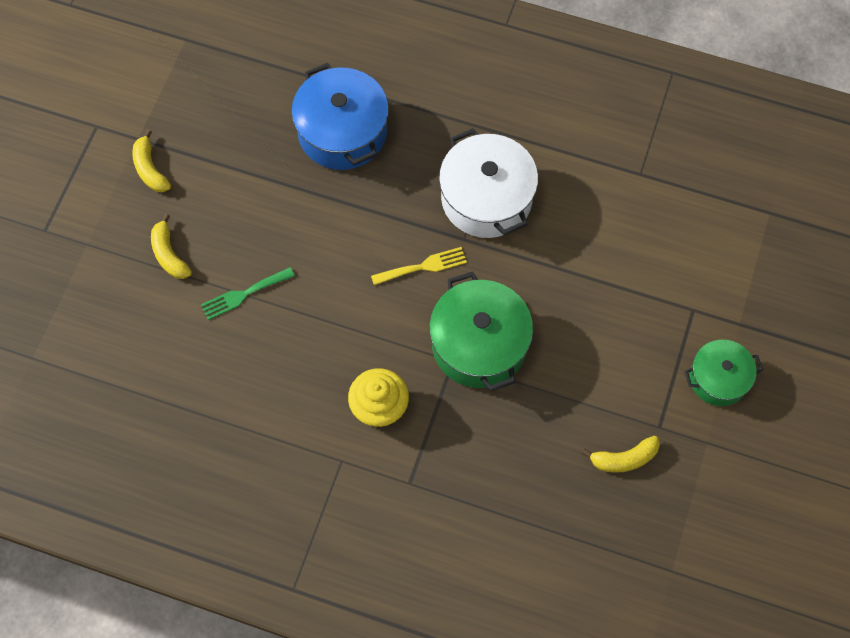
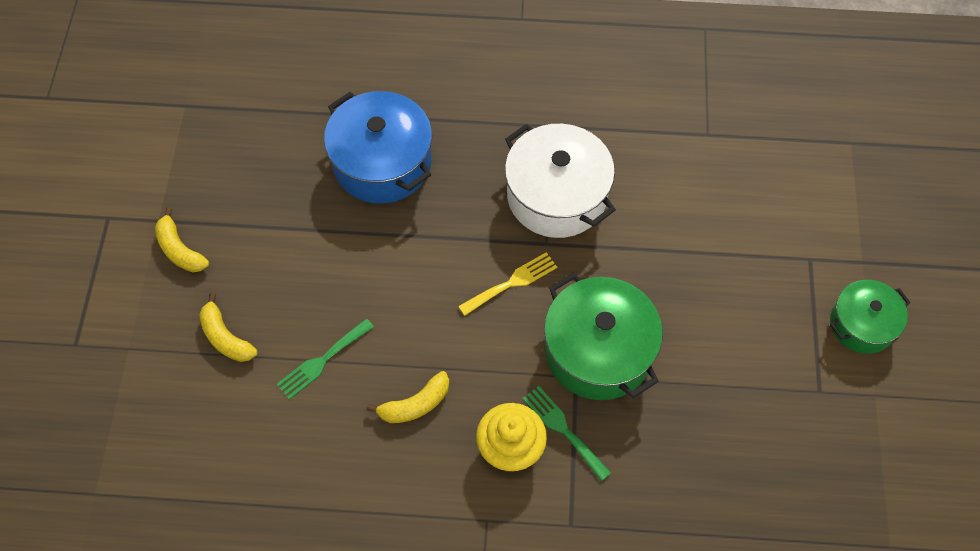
camera: 15 degrees left, 5 degrees down
yellow banana [582,436,660,473] -> yellow banana moved to [366,371,449,423]
none -> green fork [523,386,611,481]

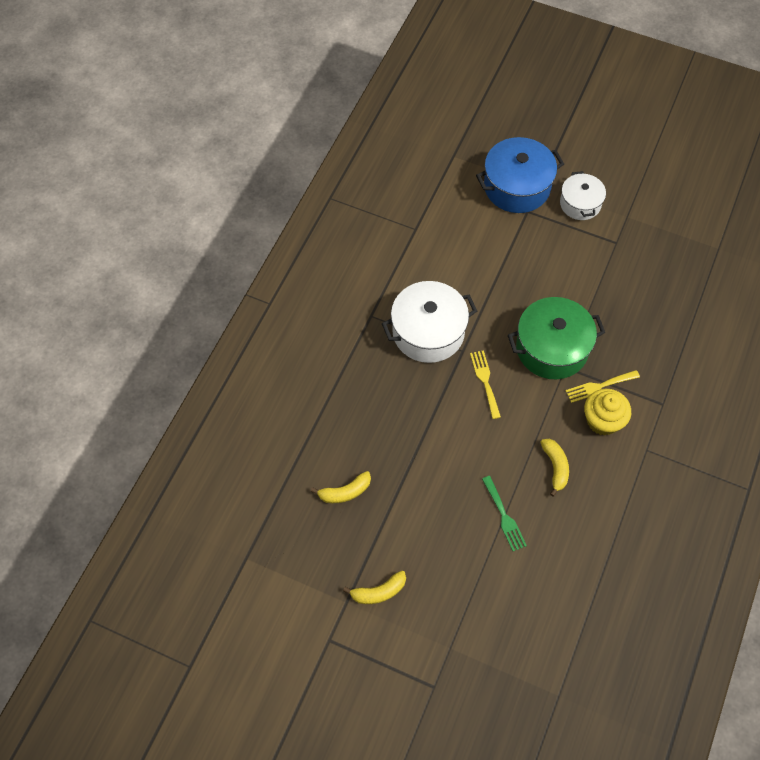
camera: 70 degrees left, 0 degrees up
yellow banana [199,293,258,362] -> yellow banana moved to [311,471,371,503]
blue pot [324,91,432,204] -> blue pot moved to [476,137,564,213]
green fork [523,386,611,481] -> yellow fork [565,370,640,403]
green pot [830,280,911,354] -> white pot [560,171,606,220]

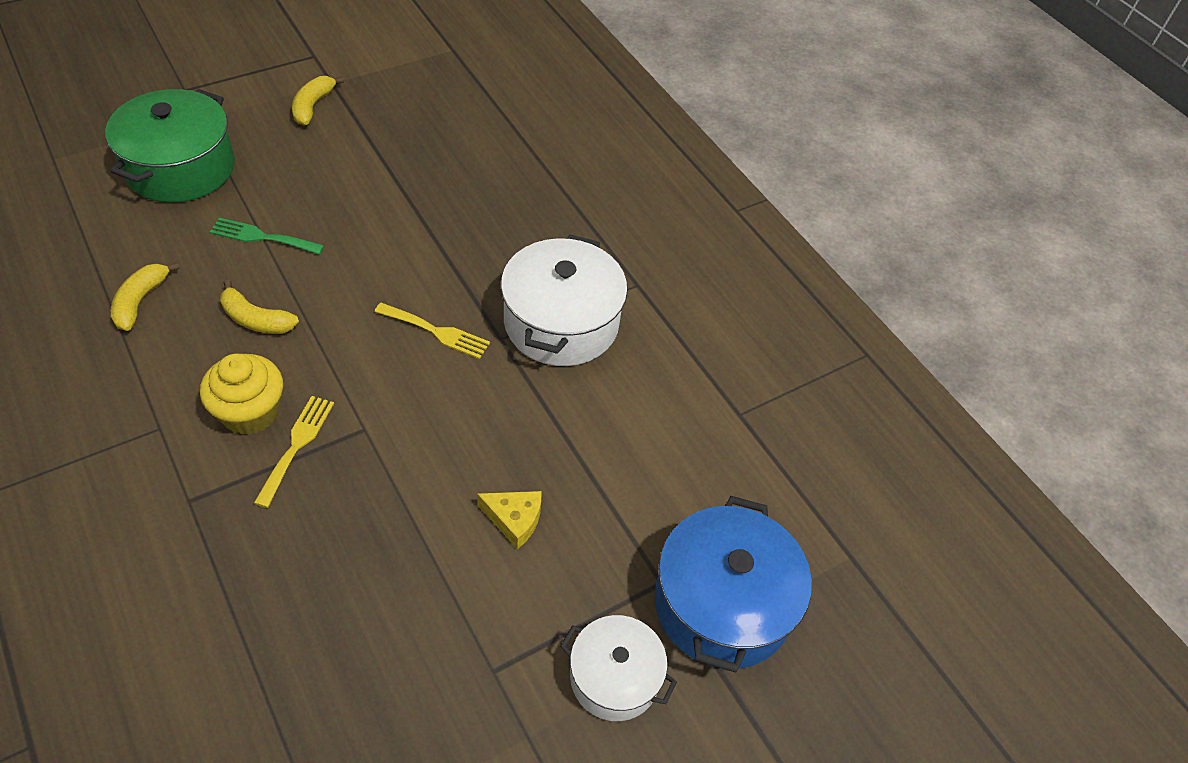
camera: 120 degrees right, 10 degrees down
yellow banana [311,471,371,503] -> yellow banana moved to [111,262,180,331]
green pot [508,297,605,379] -> green pot moved to [105,89,235,203]
none -> yellow cheese [477,491,542,549]

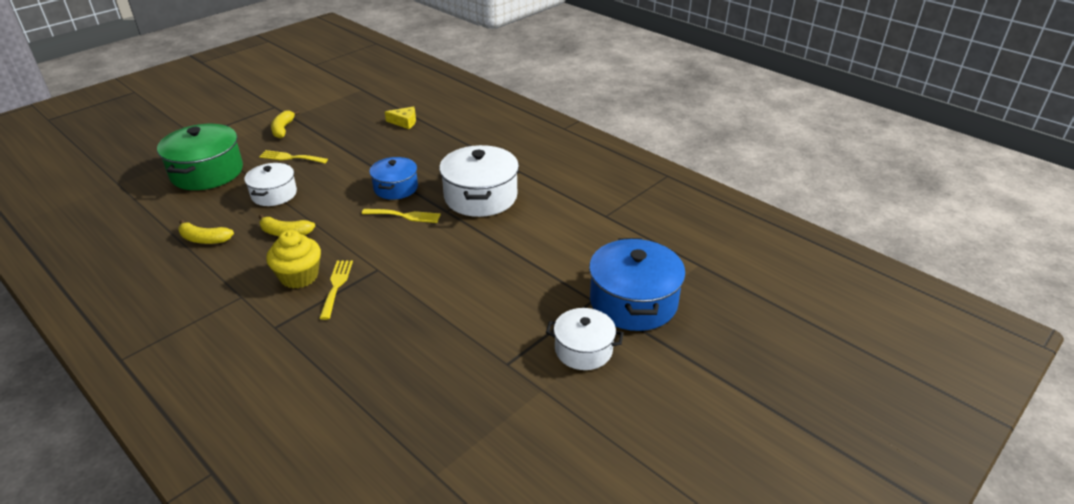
camera: 10 degrees left, 15 degrees down
yellow banana [111,262,180,331] -> yellow banana turned 75 degrees counterclockwise [178,220,234,244]
green fork [210,218,324,255] -> white pot [244,163,297,206]
yellow cheese [477,491,542,549] -> yellow cheese moved to [385,106,416,129]
none -> yellow fork [259,150,328,163]
none -> blue pot [369,157,418,200]

